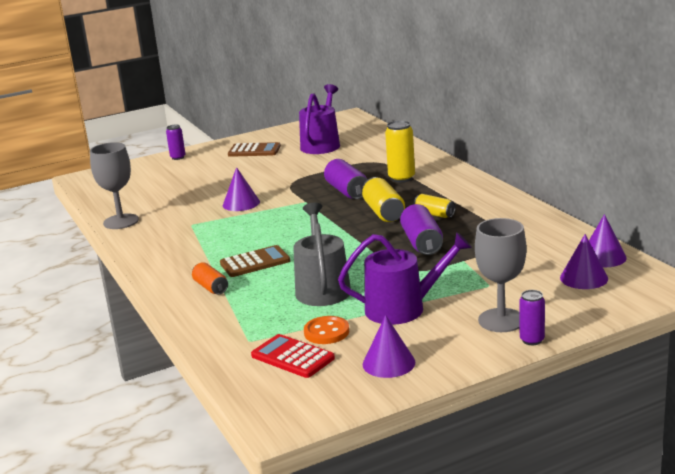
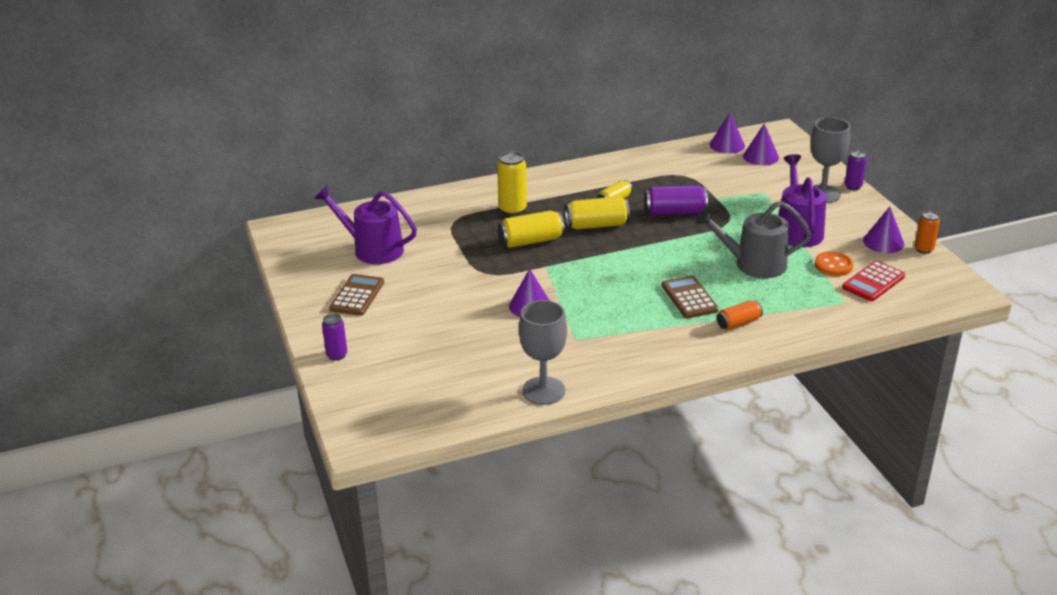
camera: 85 degrees left, 10 degrees up
purple can [324,159,367,199] -> yellow can [498,210,565,248]
none -> orange can [915,211,940,254]

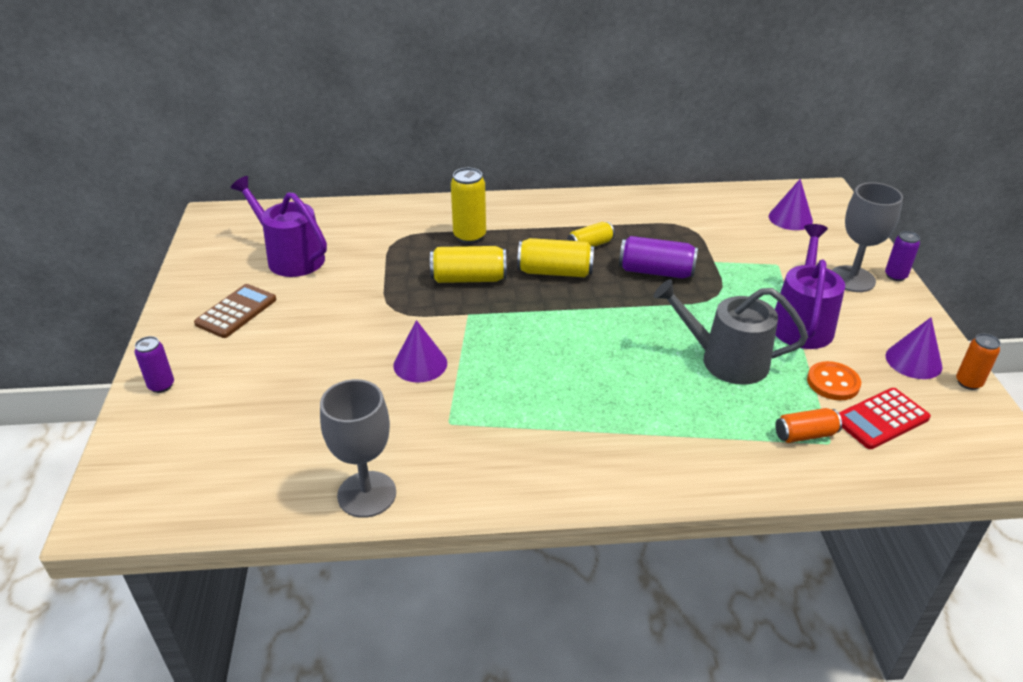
camera: 15 degrees right, 5 degrees up
brown calculator [662,275,719,319] -> none
purple cone [710,113,745,154] -> none
orange can [717,300,763,330] -> orange can moved to [775,408,842,443]

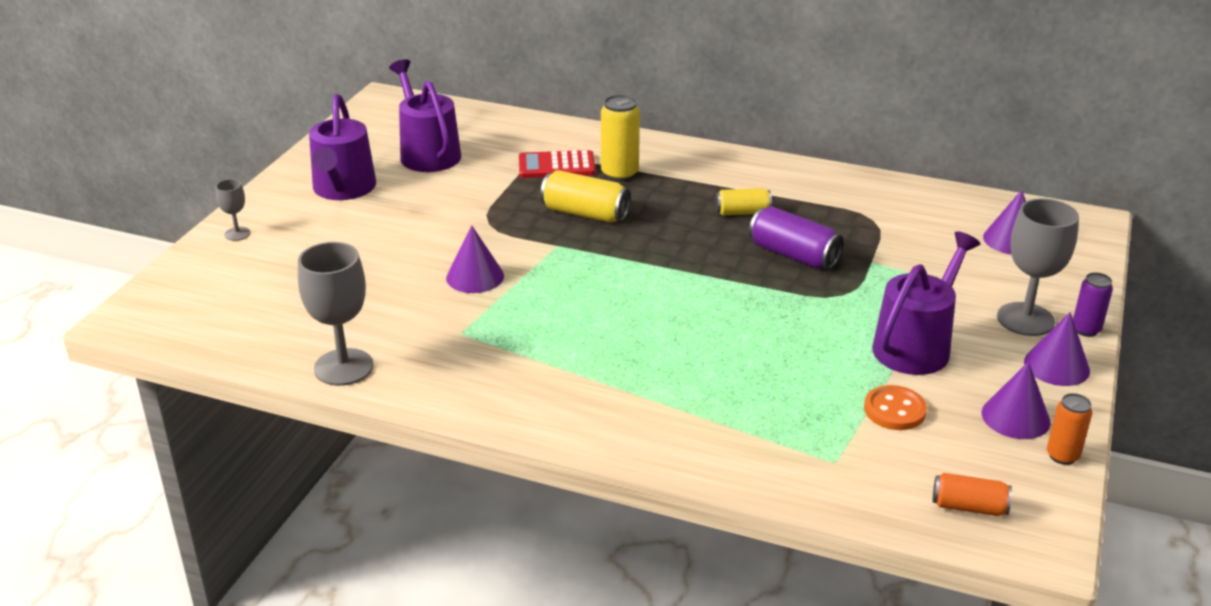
camera: 25 degrees right, 5 degrees down
purple can [135,336,174,393] -> grey goblet [216,179,250,241]
brown calculator [194,284,277,338] -> purple watering can [309,94,376,200]
yellow can [517,238,594,277] -> none
grey watering can [653,279,808,385] -> none
orange can [775,408,842,443] -> orange can moved to [933,473,1012,516]
red calculator [839,388,931,449] -> red calculator moved to [519,150,596,178]
none -> purple cone [1024,312,1090,386]

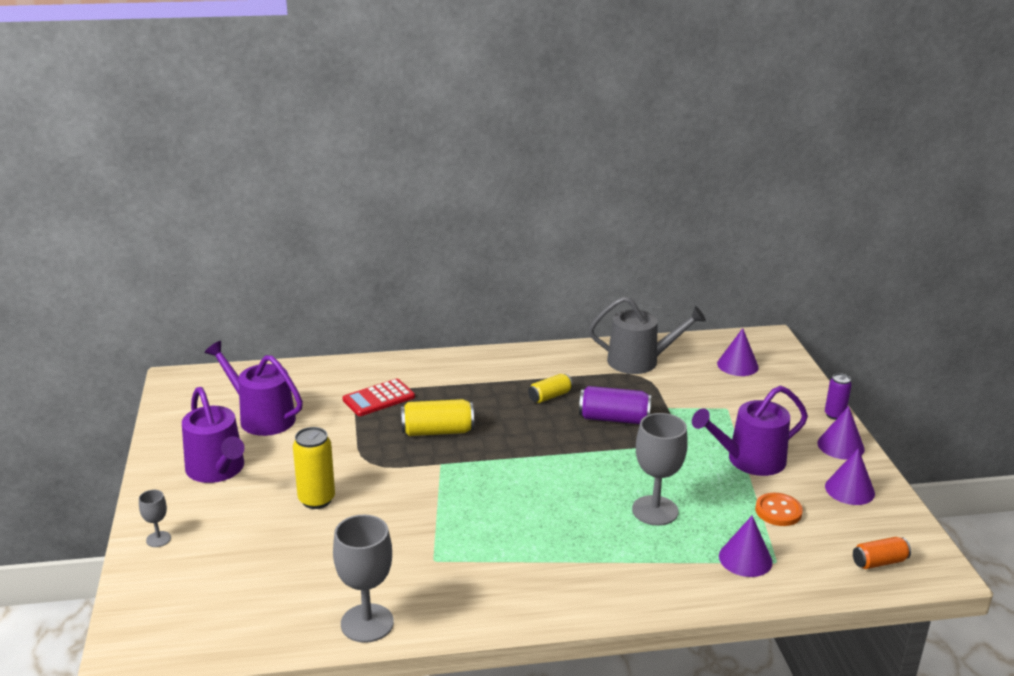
camera: 30 degrees left, 5 degrees down
purple cone [446,225,504,293] -> purple cone moved to [719,516,773,577]
yellow can [601,95,640,182] -> yellow can moved to [293,427,335,509]
purple watering can [872,232,981,375] -> purple watering can turned 120 degrees counterclockwise [692,386,808,476]
grey goblet [997,198,1079,336] -> grey goblet moved to [632,413,688,526]
orange can [1047,393,1092,465] -> none
none -> grey watering can [589,296,706,374]

